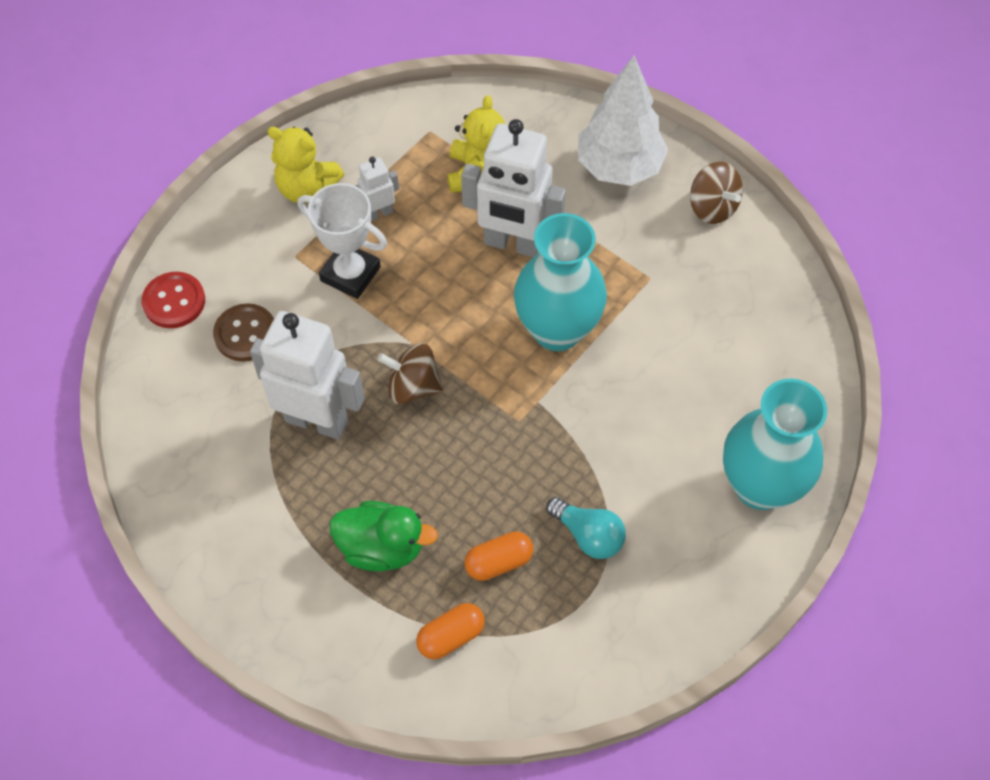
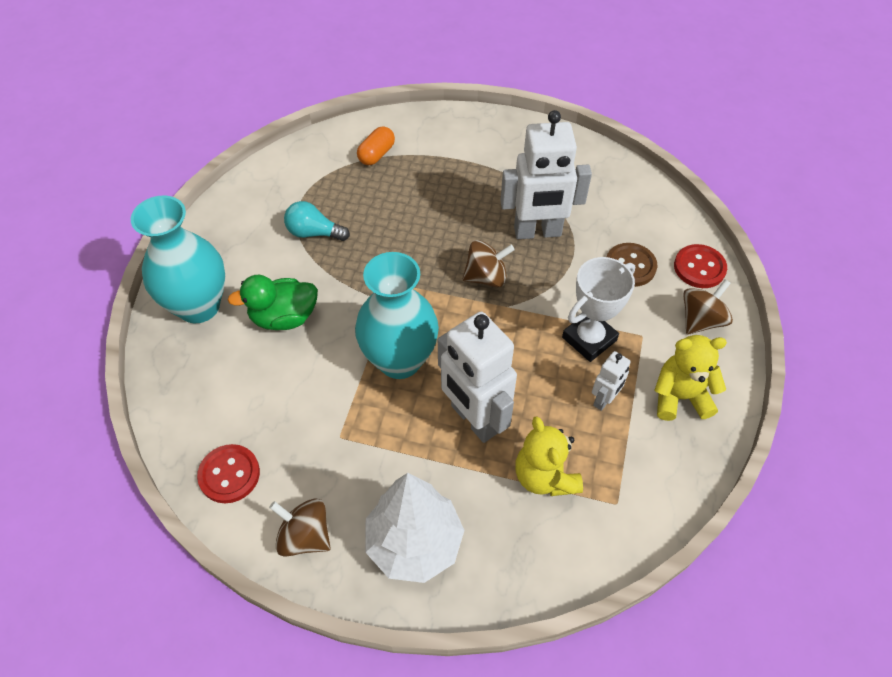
camera: 155 degrees right, 5 degrees down
white trophy [298,183,387,299] -> white trophy turned 45 degrees counterclockwise [562,257,635,362]
green duck [330,501,438,572] -> green duck moved to [228,275,318,330]
white robot [461,119,566,257] -> white robot turned 120 degrees counterclockwise [438,312,517,443]
orange capsule [464,531,533,581] -> none
none -> red button [197,444,260,503]
none -> brown spinning top [683,279,733,334]

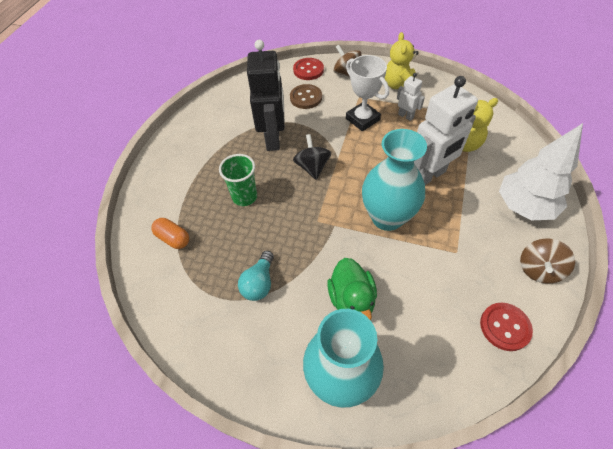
camera: 85 degrees left, 0 degrees up
brown spinning top [462,240,515,287] -> black spinning top [293,134,331,180]
white robot [500,110,592,239] -> black robot [247,40,285,151]
none -> green cup [219,154,257,206]

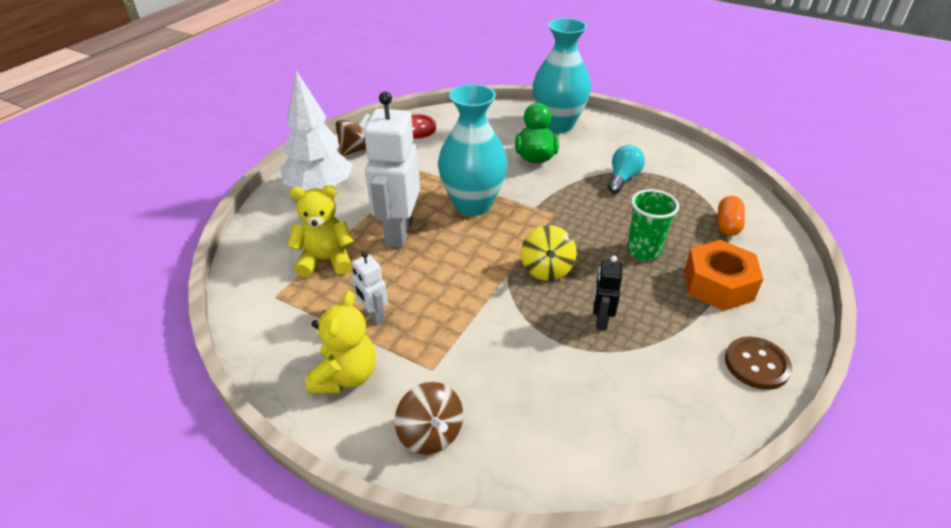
camera: 170 degrees left, 15 degrees down
orange capsule [151,218,189,249] -> orange capsule turned 60 degrees clockwise [717,196,745,236]
black robot [247,40,285,151] -> black robot [593,256,622,330], size x0.48
brown button [290,84,322,109] -> brown button moved to [725,336,792,390]
red button [293,58,324,80] -> none
black spinning top [293,134,331,180] -> yellow spinning top [521,225,577,281]
white trophy [346,55,389,131] -> none
white robot [414,76,478,185] -> white robot turned 60 degrees counterclockwise [364,92,420,248]
none -> orange nut [684,240,763,311]

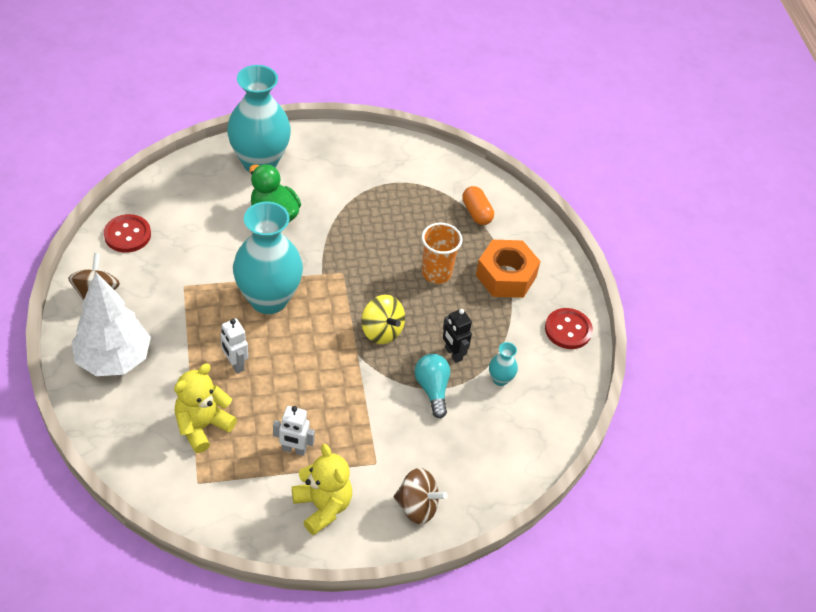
camera: 45 degrees left, 10 degrees up
white robot [364,92,420,248] -> white robot [221,319,248,374], size x0.48
turquoise light bulb [608,145,645,194] -> turquoise light bulb moved to [414,354,450,418]
green cup [627,189,679,261] -> orange cup [421,223,462,284]
brown button [725,336,792,390] -> red button [545,308,593,349]
none -> turquoise vase [489,342,518,386]

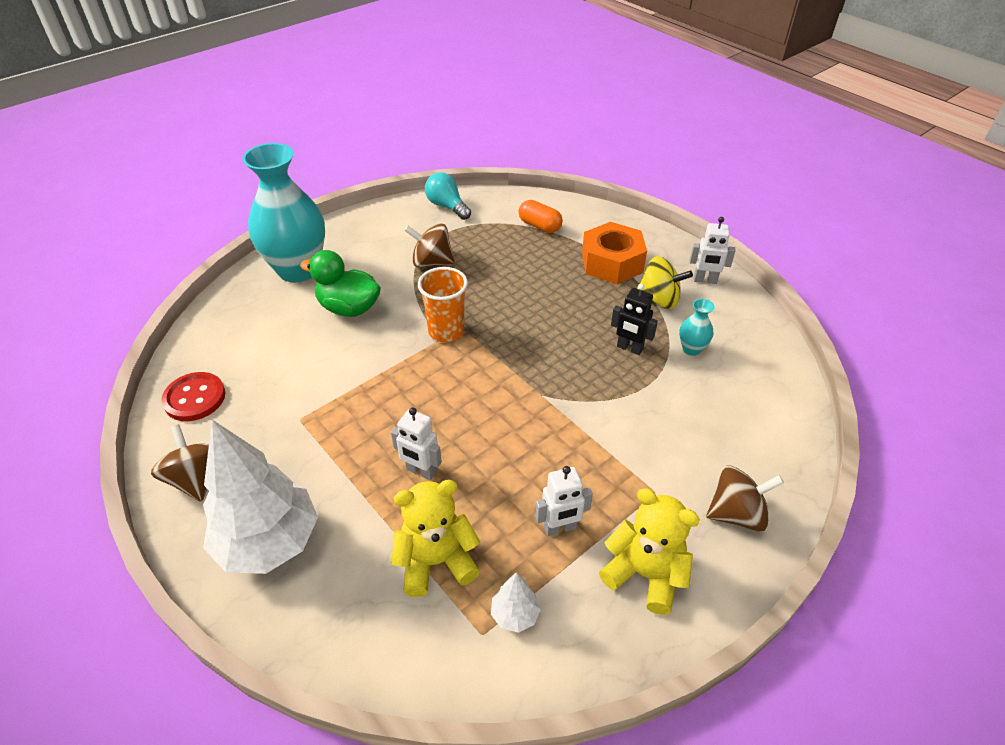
camera: 25 degrees left, 5 degrees down
yellow teddy bear [174,364,237,453] -> yellow teddy bear turned 60 degrees clockwise [391,480,480,597]
turquoise vase [233,202,303,314] -> none
yellow spinning top [361,295,405,344] -> yellow spinning top moved to [637,256,693,309]
turquoise light bulb [414,354,450,418] -> turquoise light bulb moved to [425,172,471,220]
orange cup [421,223,462,284] -> orange cup moved to [418,267,468,342]
red button [545,308,593,349] -> white robot [690,217,736,284]
none -> brown spinning top [404,224,455,267]
none -> white tree [491,572,541,633]

